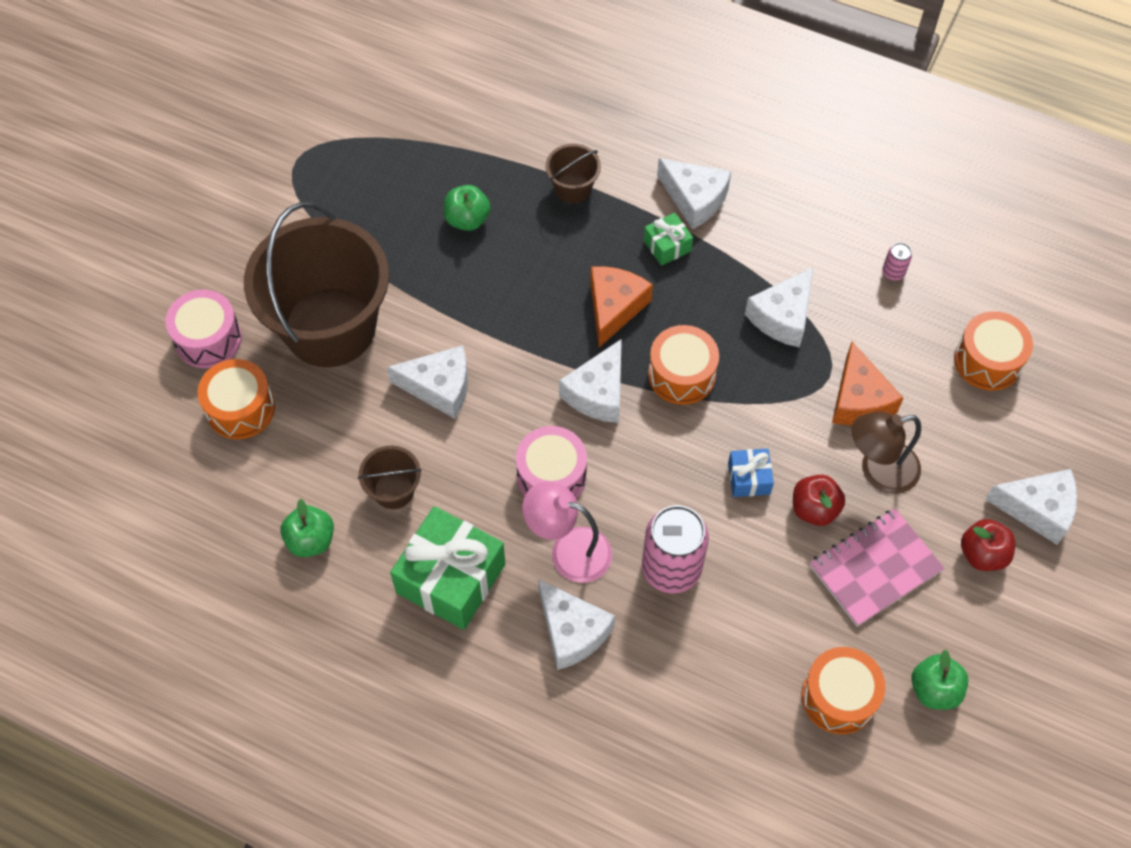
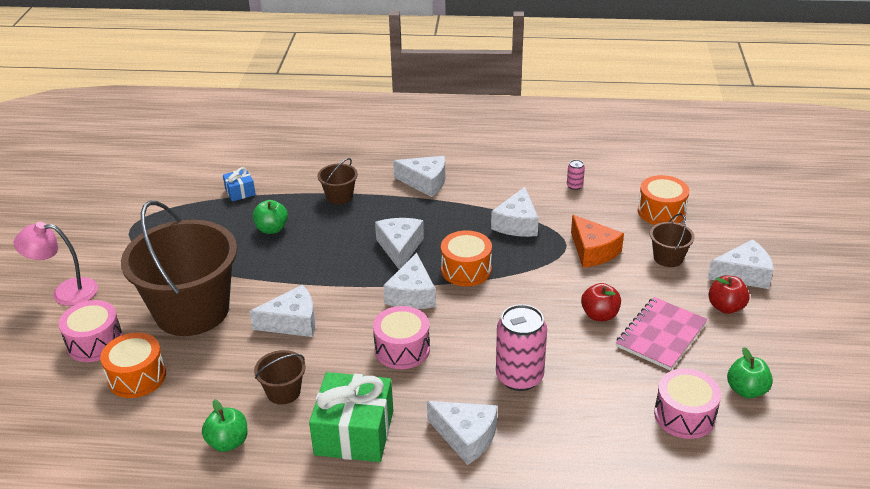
camera: 20 degrees left, 25 degrees down
pink lamp [522,482,612,583] -> pink lamp moved to [14,222,98,306]
orange cheese [590,266,653,347] -> white cheese [375,218,424,269]
green gift [644,213,693,266] -> none
blue gift [728,449,774,497] -> blue gift moved to [223,167,256,201]
orange drum [801,647,885,734] -> pink drum [654,369,721,439]
brown lamp [851,411,921,494] -> none
none -> brown bucket [650,214,695,267]

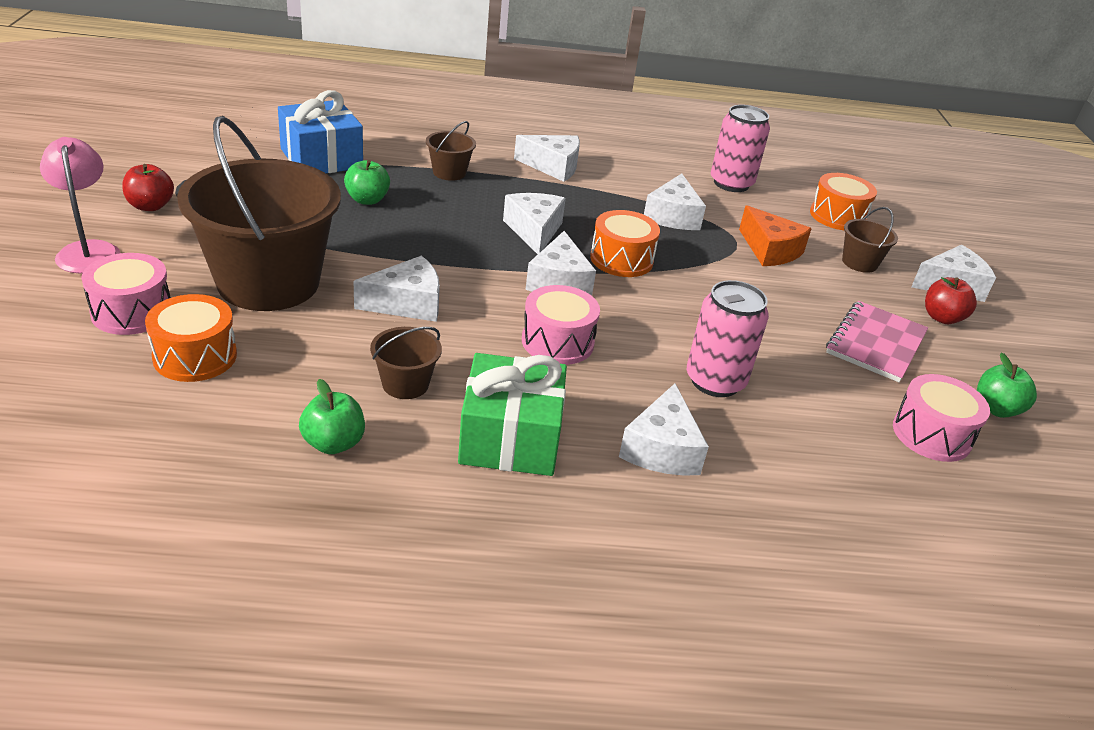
camera: 10 degrees left, 0 degrees up
pink lamp [14,222,98,306] -> pink lamp turned 75 degrees clockwise [40,137,120,274]
blue gift [223,167,256,201] -> blue gift [278,90,363,173], size x2.04
white cheese [427,401,497,465] -> white cheese turned 75 degrees clockwise [619,383,709,476]
pink can [567,160,585,190] -> pink can [711,105,770,192], size x2.31
red apple [581,283,621,321] -> red apple moved to [122,164,174,211]

